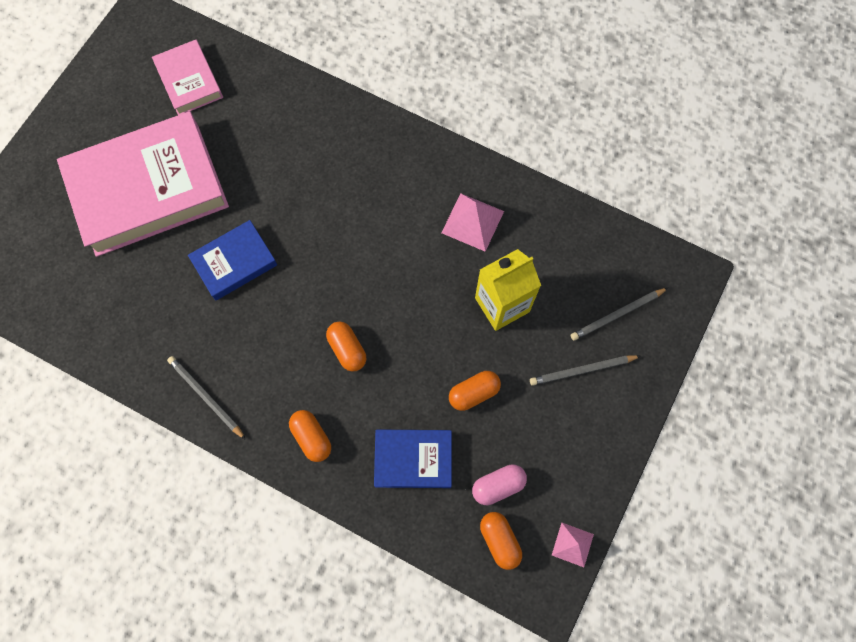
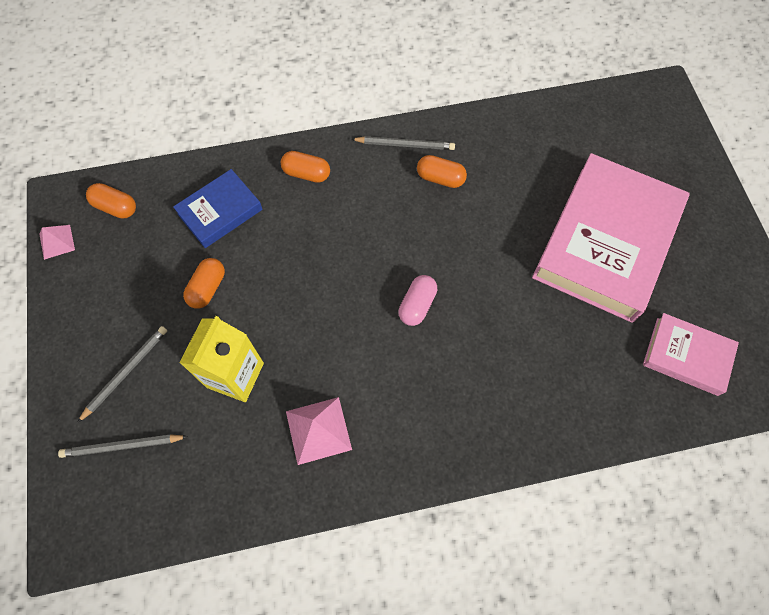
camera: 140 degrees right, 5 degrees down
blue book [188,220,277,301] -> none
orange capsule [326,321,366,372] -> orange capsule moved to [417,155,467,188]
pink capsule [472,464,527,505] -> pink capsule moved to [398,275,437,326]
grey pencil [571,288,668,341] -> grey pencil turned 120 degrees counterclockwise [58,435,188,458]

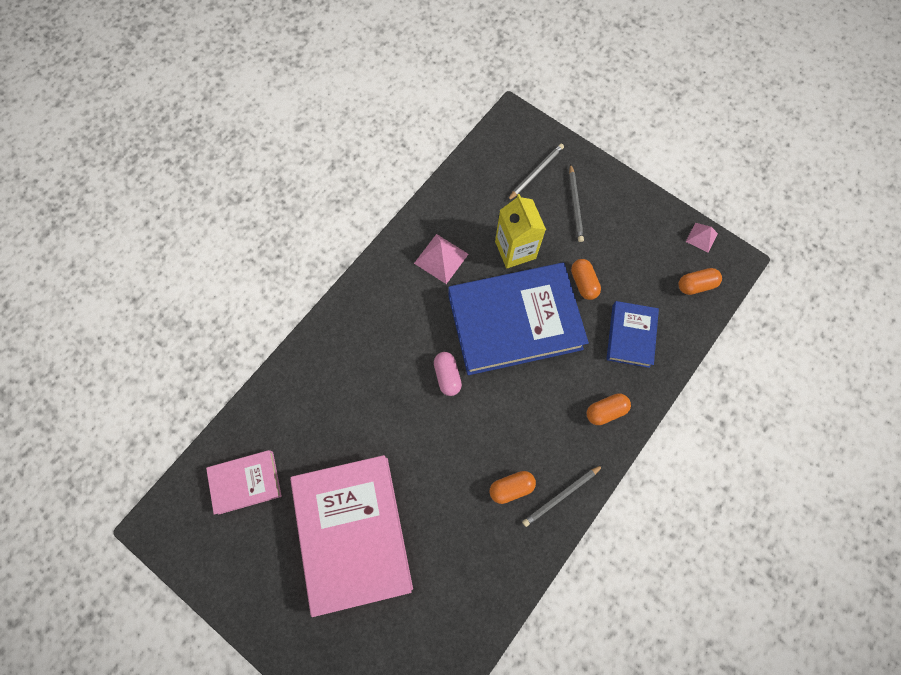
camera: 140 degrees right, 5 degrees up
none -> blue book [448,263,589,375]

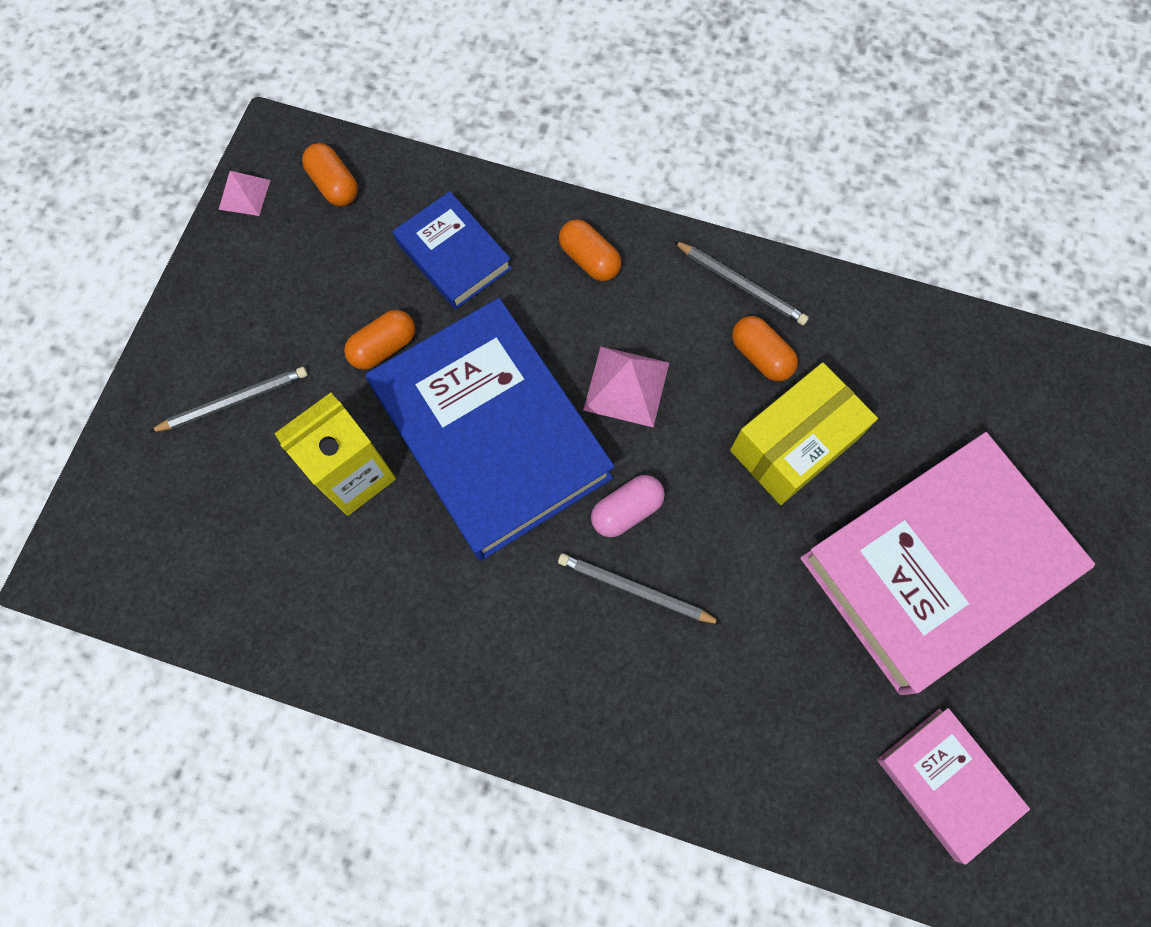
camera: 110 degrees left, 0 degrees up
pink pyramid [414,234,468,284] -> pink pyramid moved to [583,346,669,427]
grey pencil [507,144,564,201] -> grey pencil moved to [558,553,722,624]
blue book [607,301,659,368] -> blue book turned 60 degrees clockwise [393,191,512,309]
none -> yellow box [730,363,878,505]

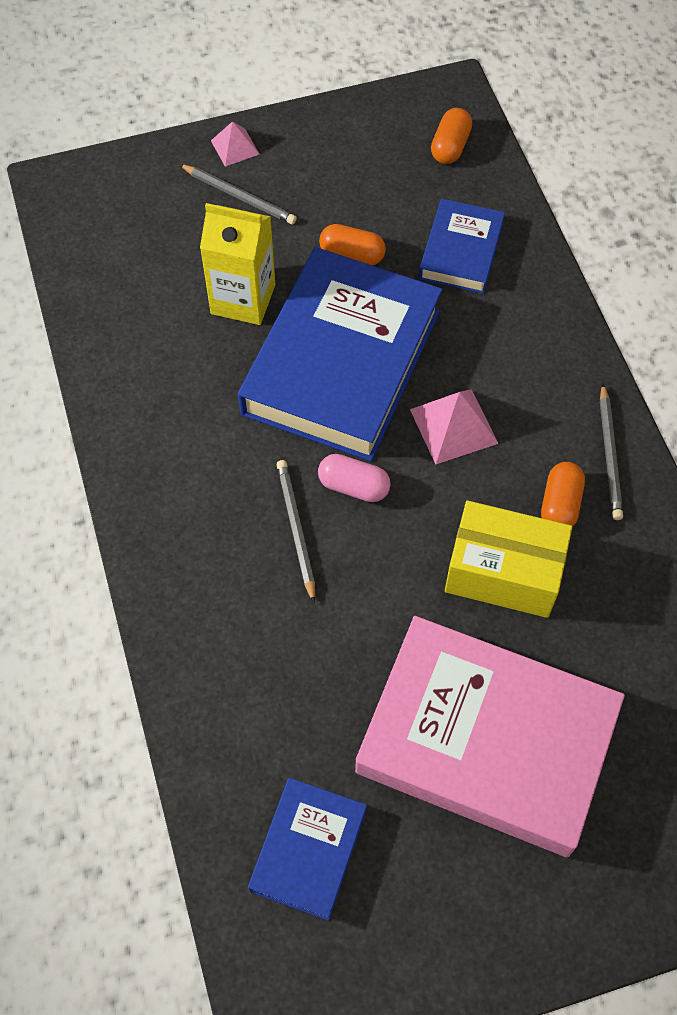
camera: 55 degrees right, 10 degrees down
pink pyramid [219,171,270,216] -> pink pyramid moved to [211,121,260,167]
orange capsule [559,219,621,281] -> none
pink book [877,708,1030,864] -> blue book [248,778,367,921]

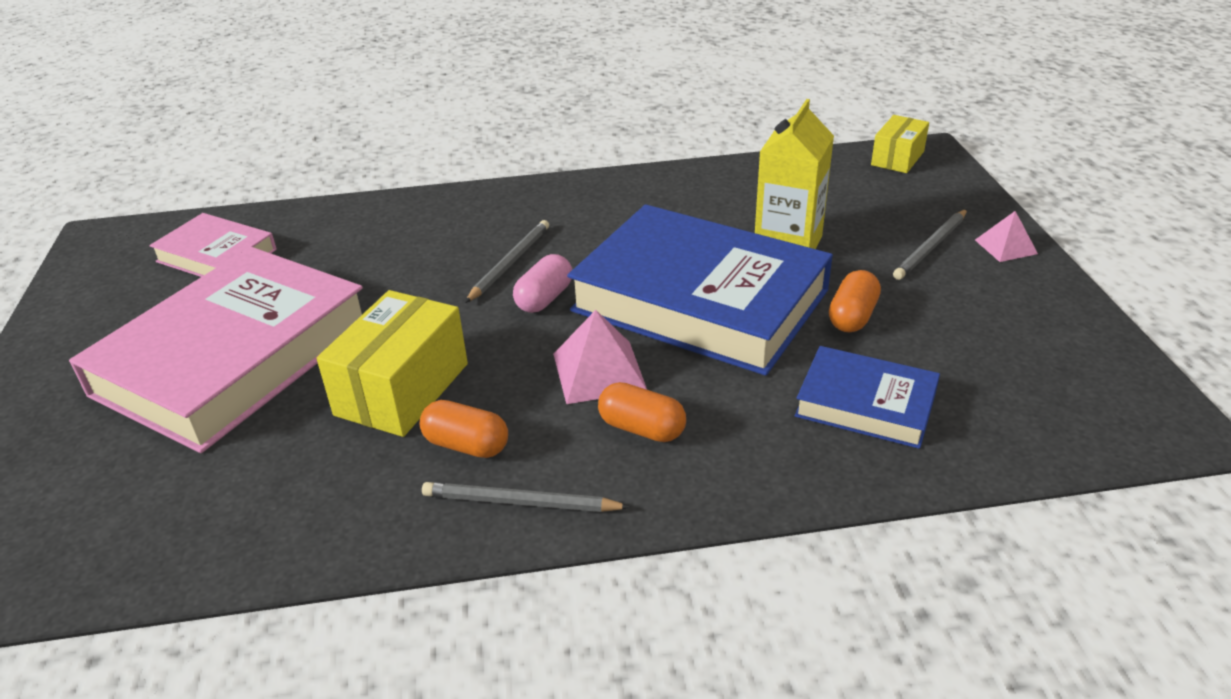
camera: 100 degrees right, 25 degrees down
blue book [248,778,367,921] -> pink book [149,213,277,277]
grey pencil [277,460,315,603] -> grey pencil turned 60 degrees counterclockwise [465,220,549,303]
orange capsule [431,108,472,164] -> orange capsule moved to [598,382,686,442]
none -> yellow box [871,115,929,173]

